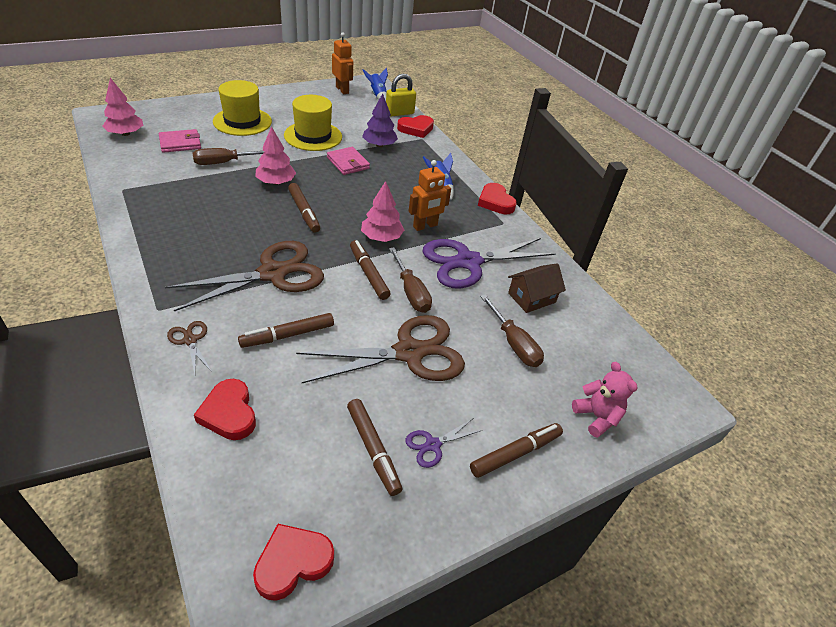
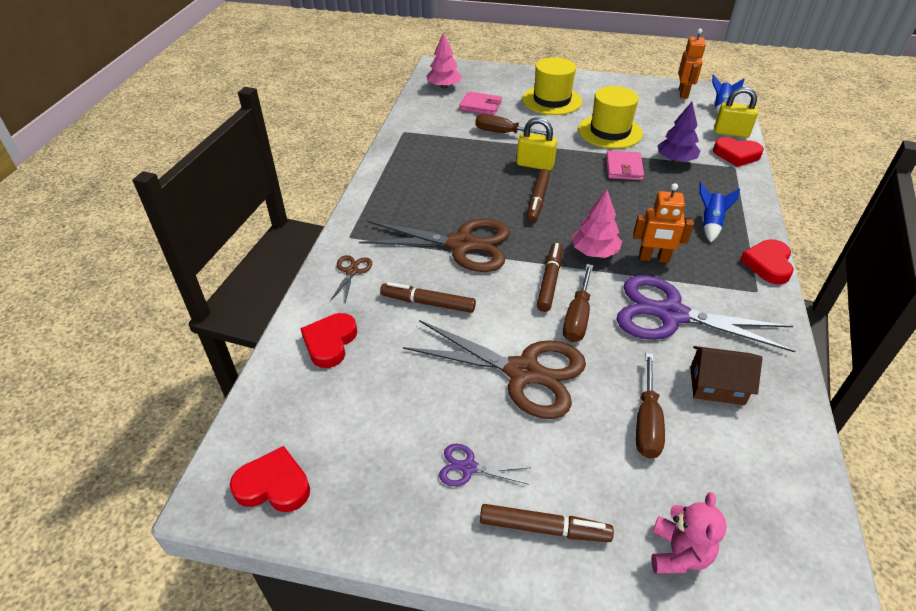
camera: 45 degrees right, 0 degrees up
pink tree [255,126,296,185] -> yellow padlock [517,117,557,171]
brown marker [347,399,402,496] -> none

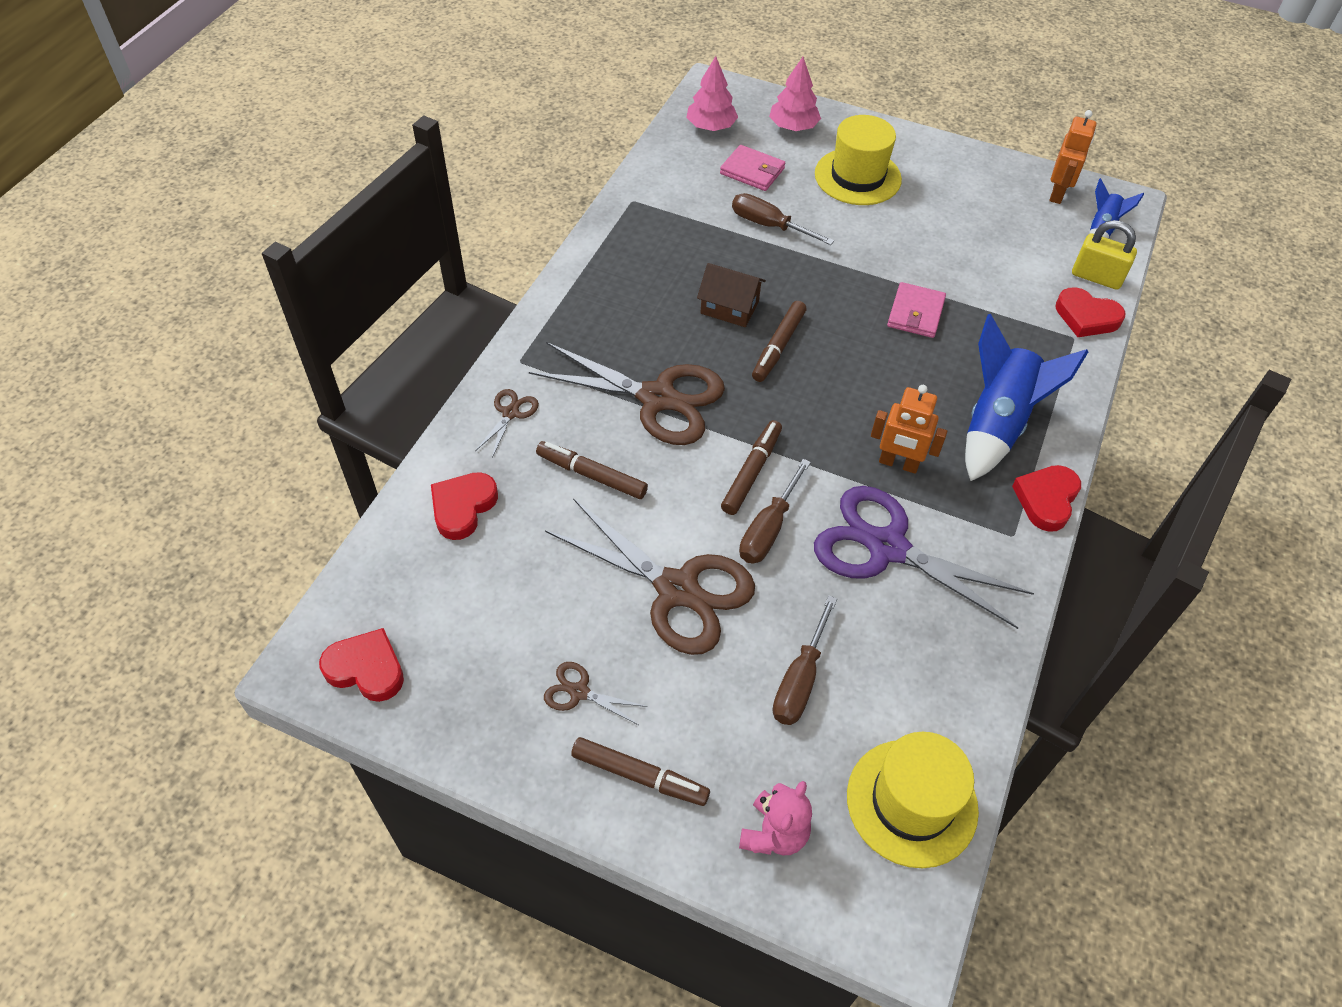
camera: 10 degrees right, 10 degrees up
purple scissors [439,444,531,486] -> brown scissors [544,662,647,725]
yellow padlock [517,117,557,171] -> none
pink tree [572,190,622,258] -> pink tree moved to [769,57,821,131]
yellow hat [578,86,643,149] -> yellow hat moved to [847,732,979,868]
purple tree [657,102,700,163] -> none
brown house [690,346,762,405] -> brown house moved to [697,263,766,327]
blue rocket [699,183,740,242] -> blue rocket [965,314,1088,481], size x1.92

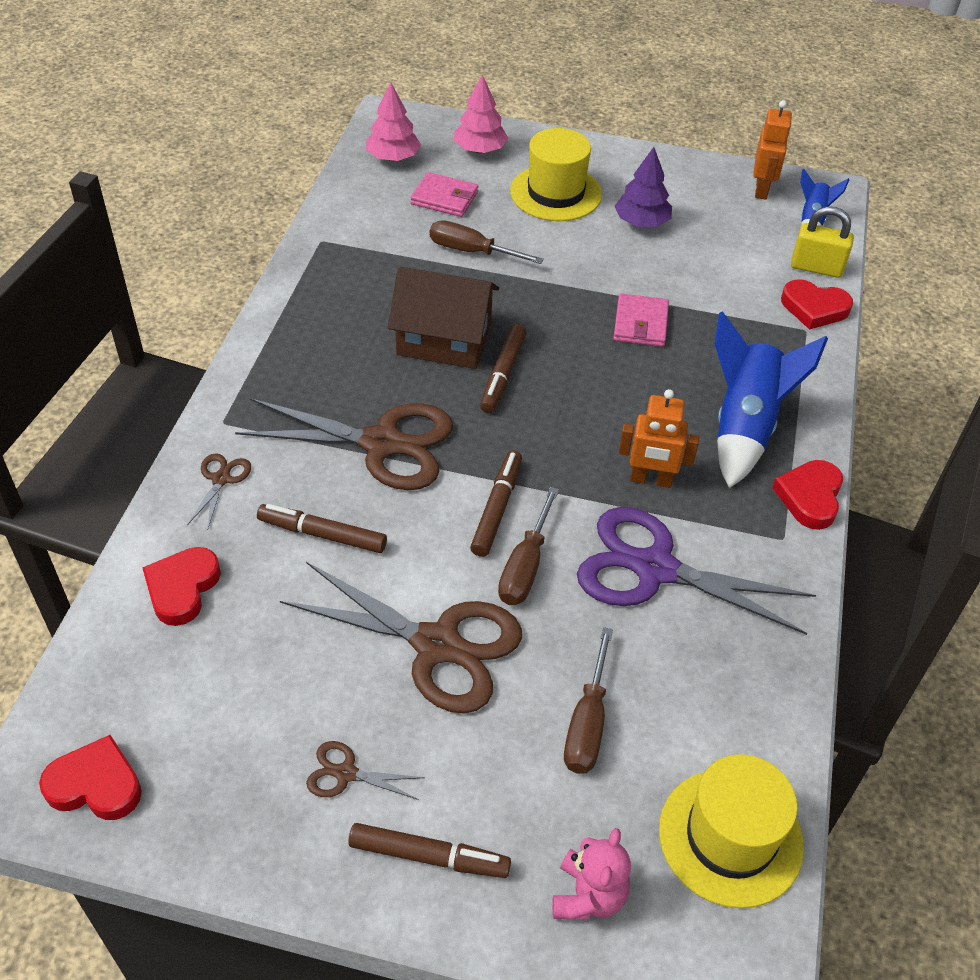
camera: 10 degrees left, 5 degrees down
brown house [697,263,766,327] -> brown house [388,267,499,369], size x1.56
none -> purple tree [615,147,672,227]

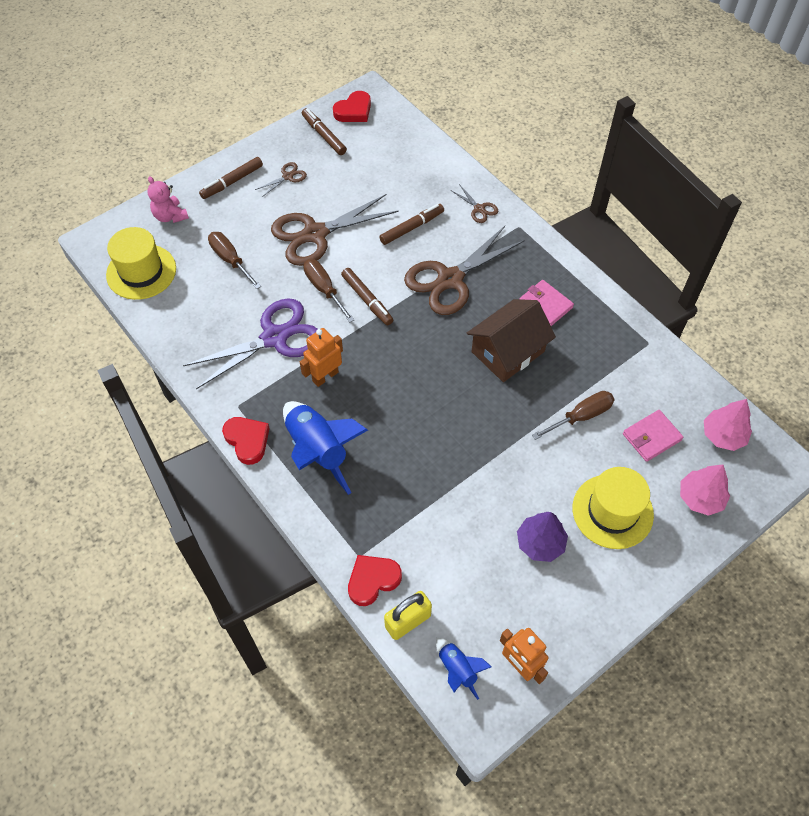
camera: 130 degrees right, 10 degrees up
red heart [142,547,221,626] -> none
brown marker [480,324,527,413] -> brown marker moved to [302,108,347,155]
pink wallet [613,294,669,347] -> pink wallet moved to [520,280,574,326]

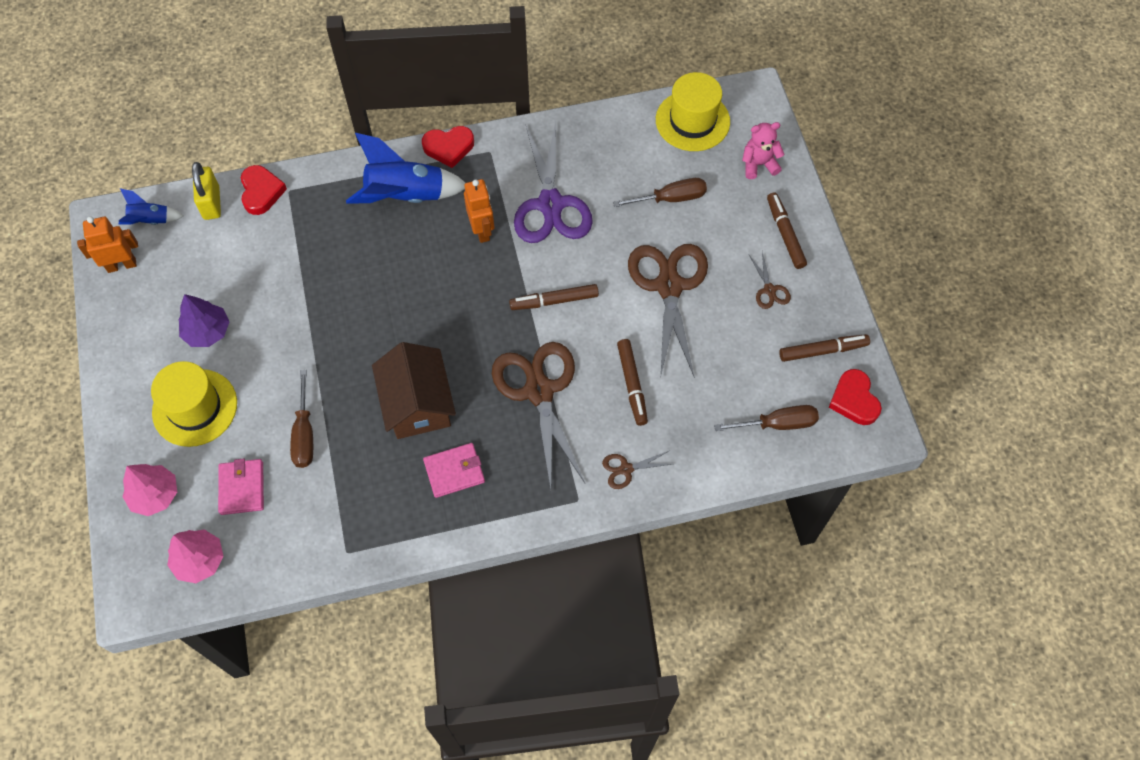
camera: 115 degrees right, 5 degrees up
brown screwdriver [303,259,354,322] -> brown screwdriver moved to [714,405,819,431]

